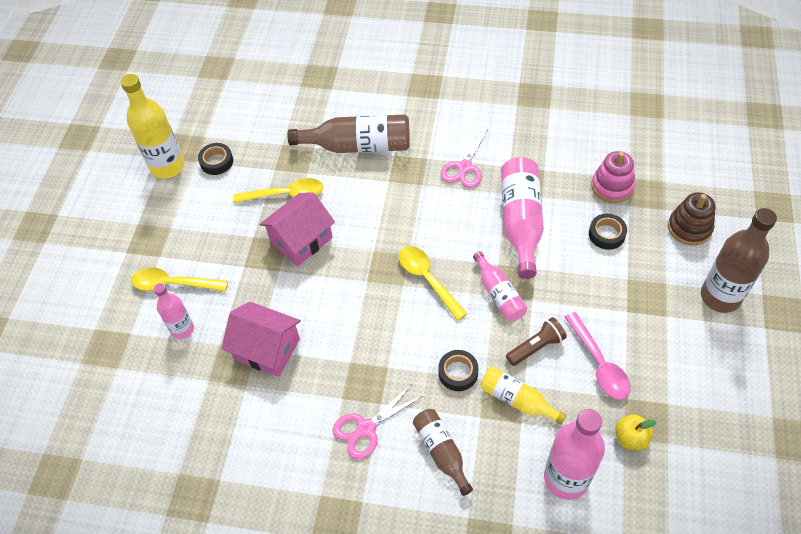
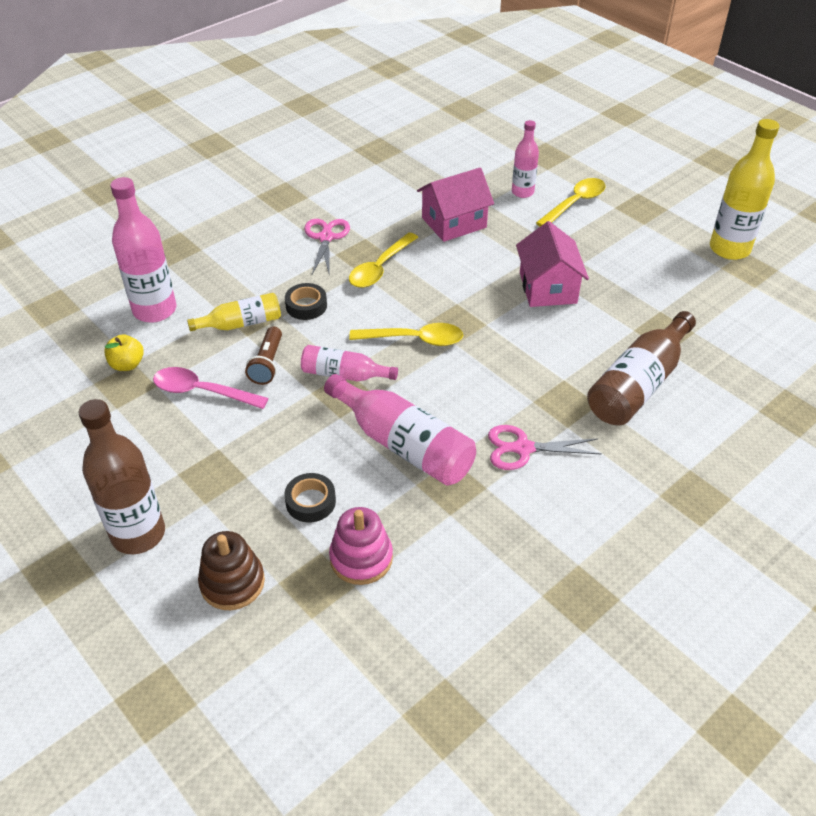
camera: 125 degrees right, 10 degrees down
black tape [198,143,233,175] -> none
yellow spoon [233,178,323,203] -> yellow spoon moved to [349,232,419,288]
brown bottle [413,409,473,496] -> none
pink scissors [441,128,488,188] -> pink scissors turned 60 degrees counterclockwise [488,425,602,470]

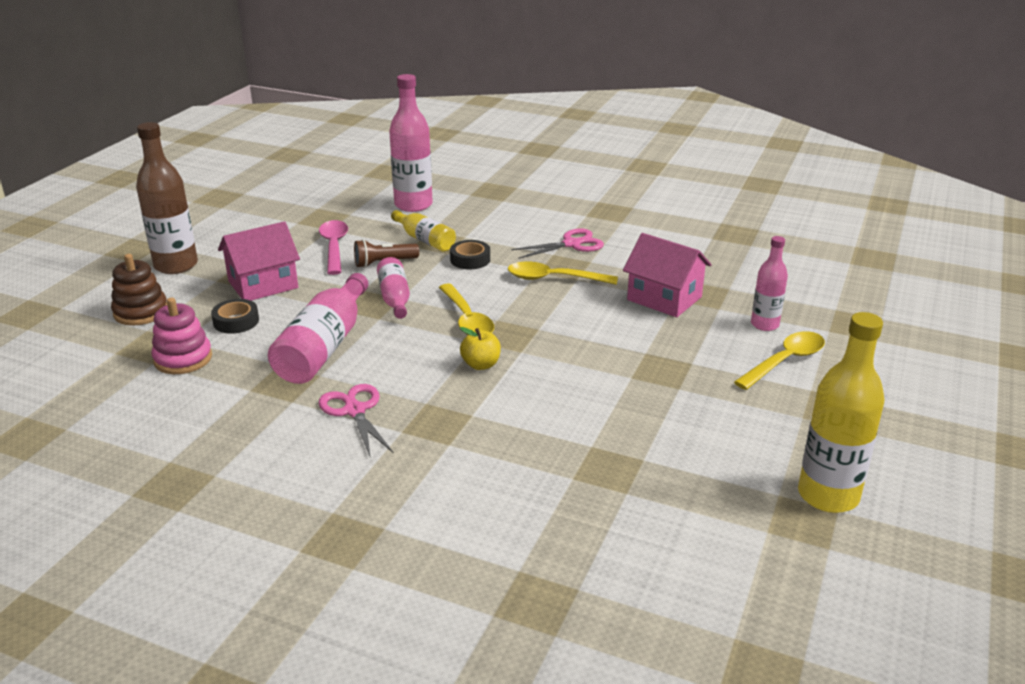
camera: 65 degrees right, 15 degrees down
yellow apple [104,334,144,371] -> yellow apple moved to [460,327,501,370]
pink house [516,221,589,307] -> pink house moved to [218,221,300,301]
yellow spoon [536,178,605,226] -> yellow spoon turned 60 degrees counterclockwise [734,331,825,390]
brown bottle [587,311,696,426] -> none

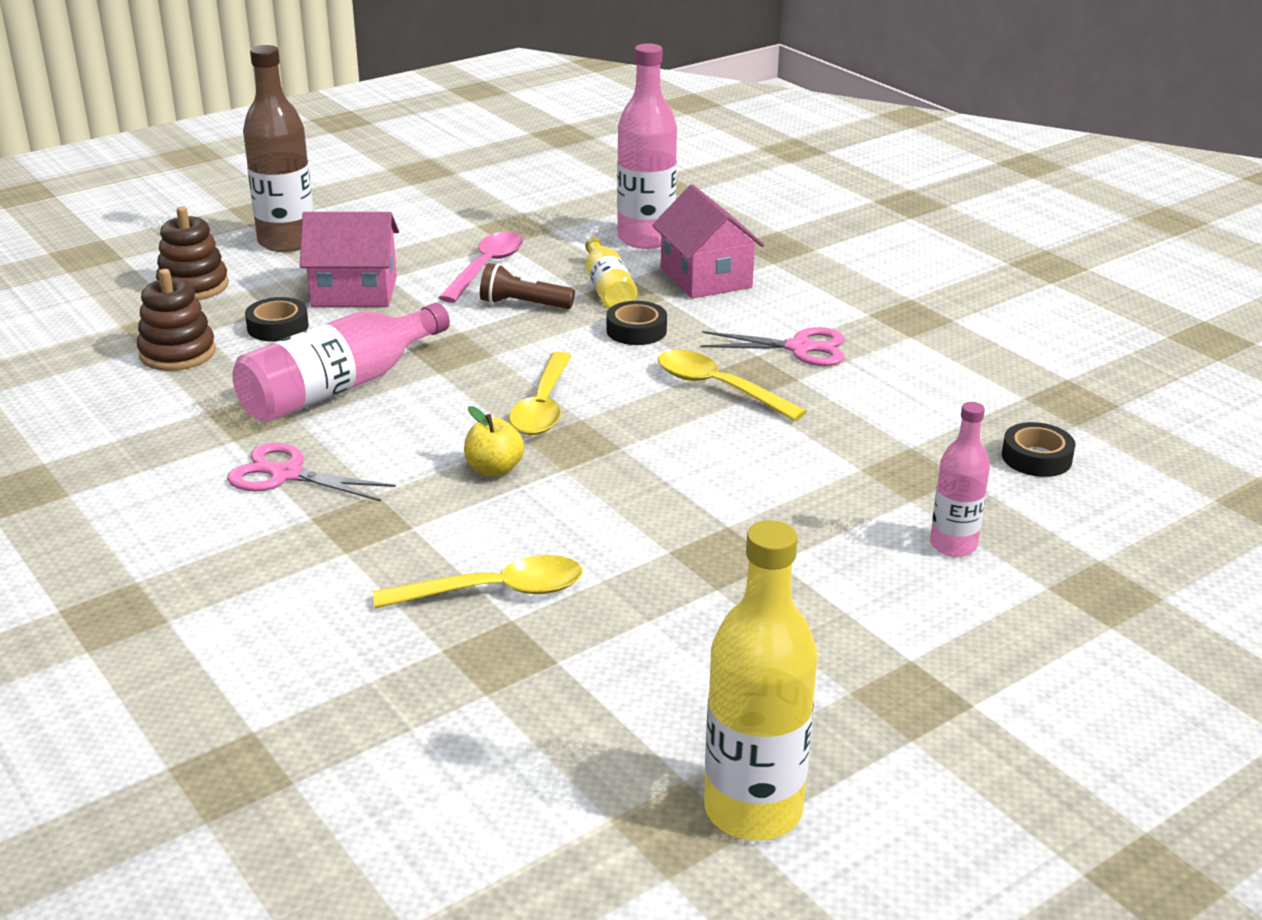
camera: 30 degrees right, 0 degrees up
pink stacking toy [151,297,212,374] -> brown stacking toy [137,269,216,371]
pink scissors [318,384,394,458] -> pink scissors turned 75 degrees counterclockwise [227,443,396,501]
pink bottle [377,257,410,319] -> none
pink house [623,233,712,317] -> pink house moved to [652,184,765,299]
yellow spoon [734,331,825,390] -> yellow spoon moved to [373,555,583,609]
none -> black tape [1002,422,1075,477]

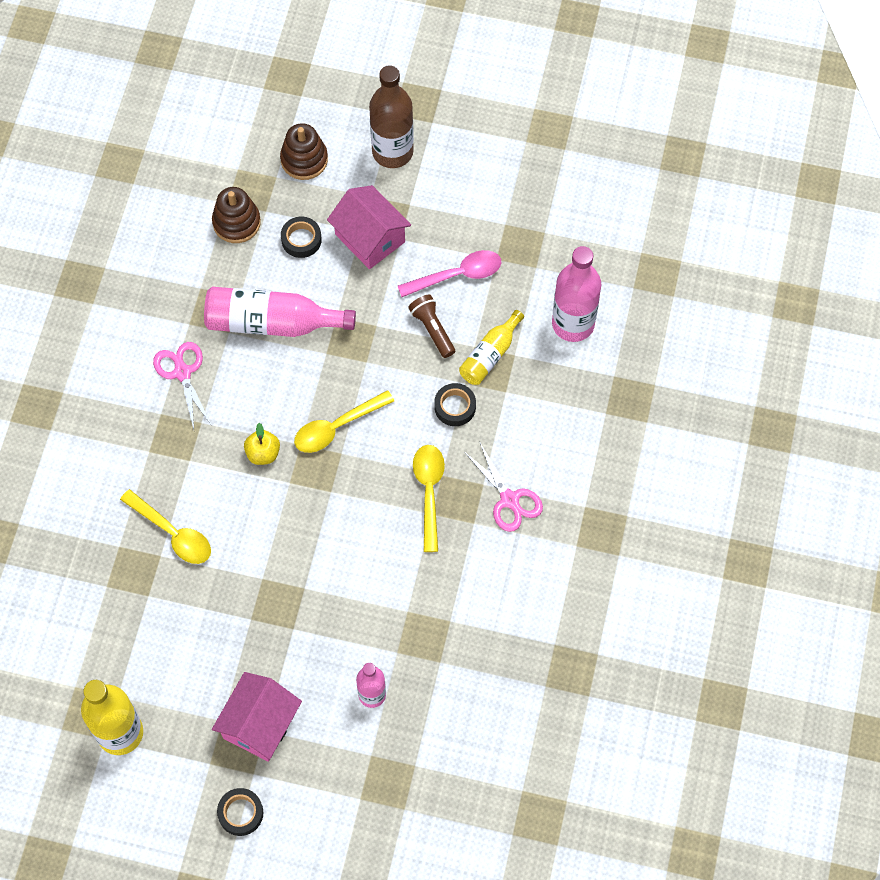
camera: 50 degrees right, 35 degrees up
pink house [652,184,765,299] -> pink house moved to [212,672,302,762]
black tape [1002,422,1075,477] -> black tape moved to [217,788,263,836]

